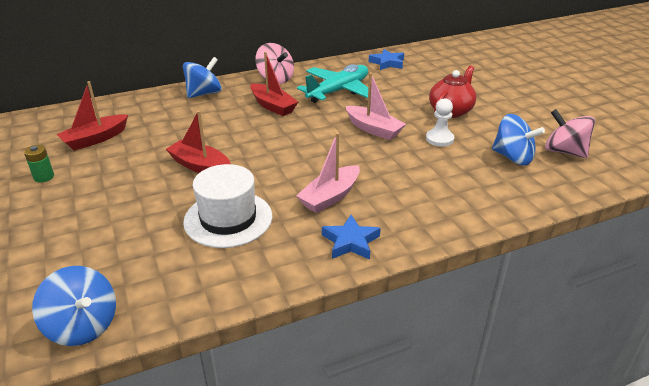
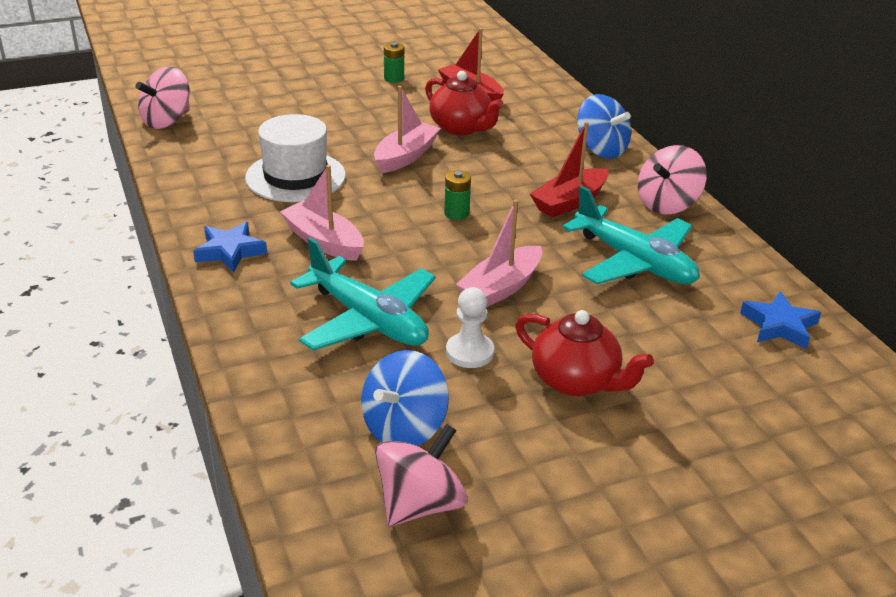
camera: 90 degrees right, 0 degrees up
blue spinning top [32,266,116,346] -> pink spinning top [136,67,190,129]
red boat [166,111,231,173] -> pink boat [374,86,441,173]
none -> turquoise plane [290,237,436,351]
none -> red teapot [425,71,504,135]
none -> green battery [444,170,471,220]

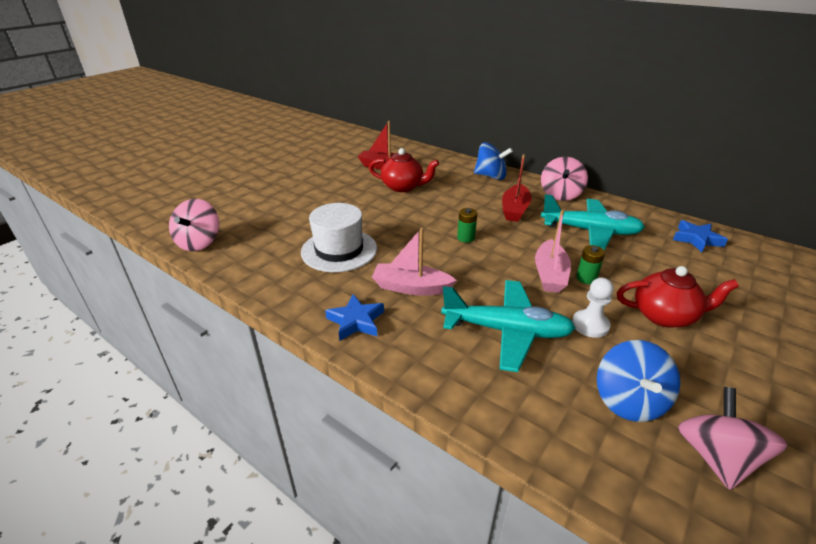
camera: 30 degrees left, 0 degrees up
pink boat [374,86,441,173] -> none
green battery [384,42,404,83] -> green battery moved to [576,245,605,284]

